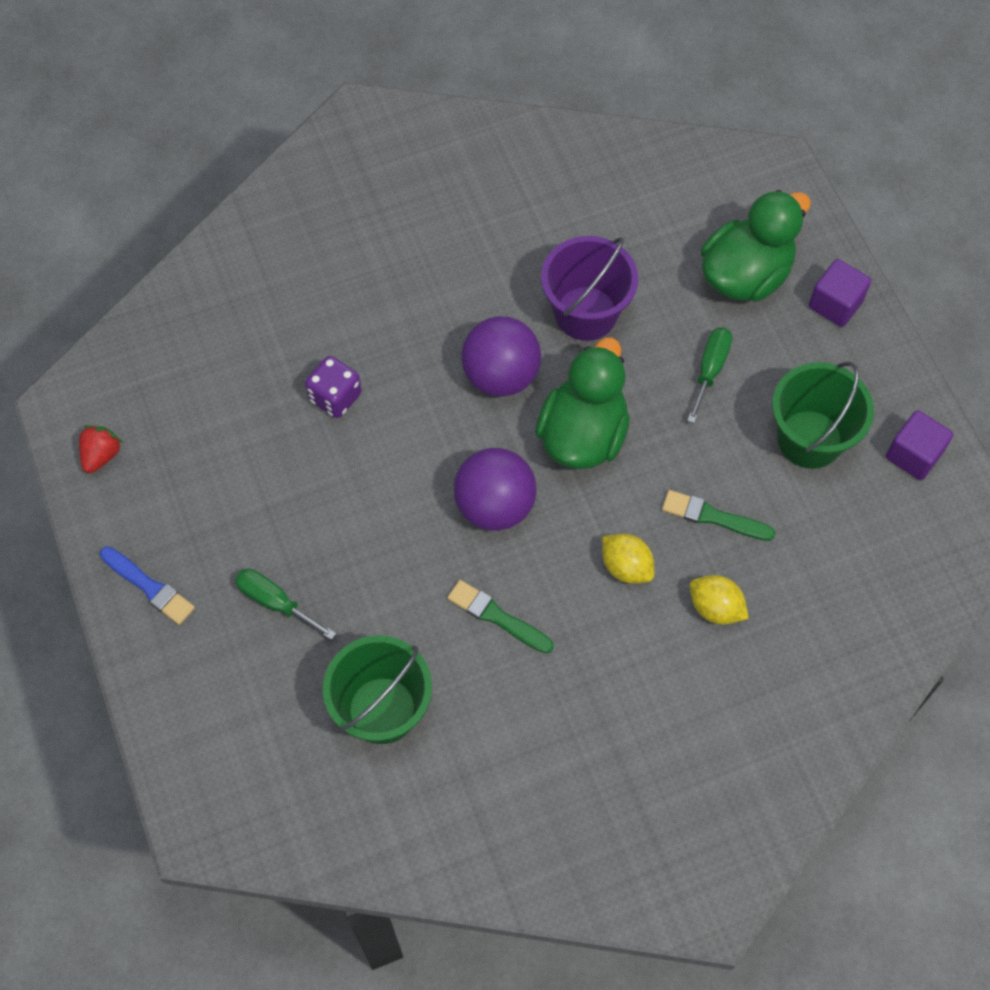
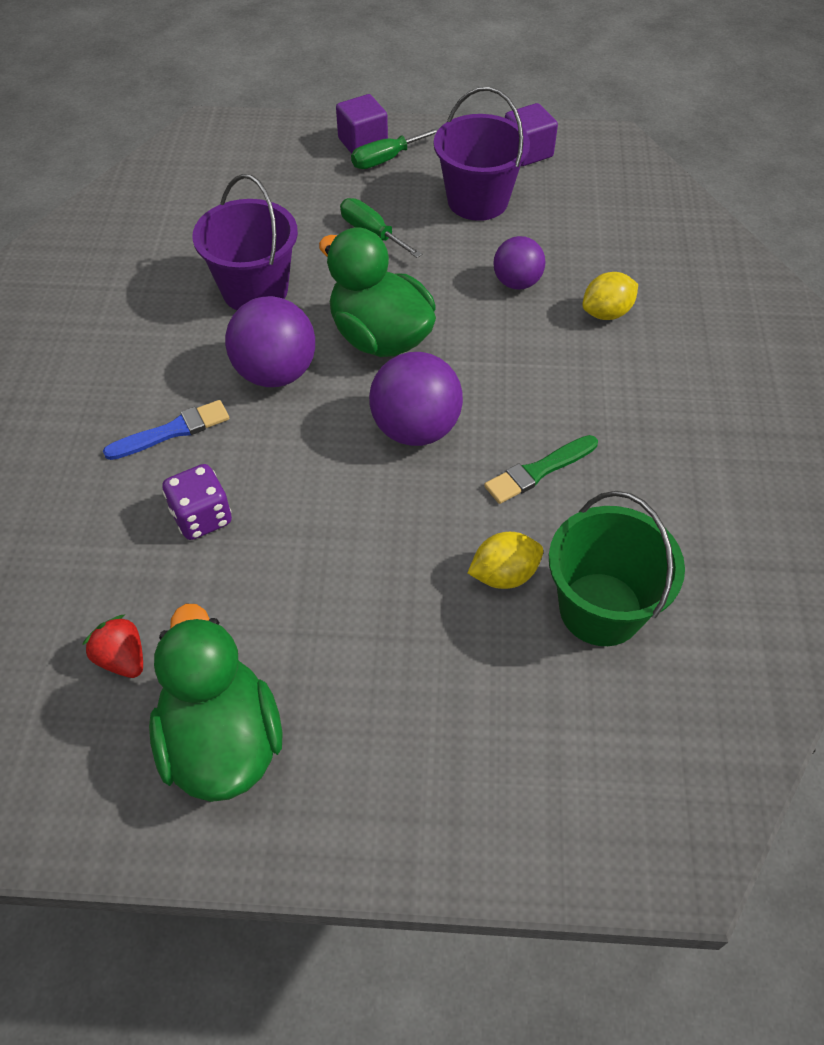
camera: 65 degrees left, 10 degrees down
red strawberry [79,425,123,473] -> red strawberry moved to [82,615,143,678]
blue brush [100,546,195,625] -> blue brush moved to [103,400,229,460]
green screwdriver [235,569,336,640] -> green screwdriver moved to [351,127,439,169]
yellow lemon [602,534,654,584] -> yellow lemon moved to [468,532,543,589]
green brush [662,490,776,541] -> purple ball [493,236,545,290]
green duck [701,190,811,302] -> green duck moved to [149,604,283,802]
green bucket [772,362,874,469] -> purple bucket [434,87,530,221]

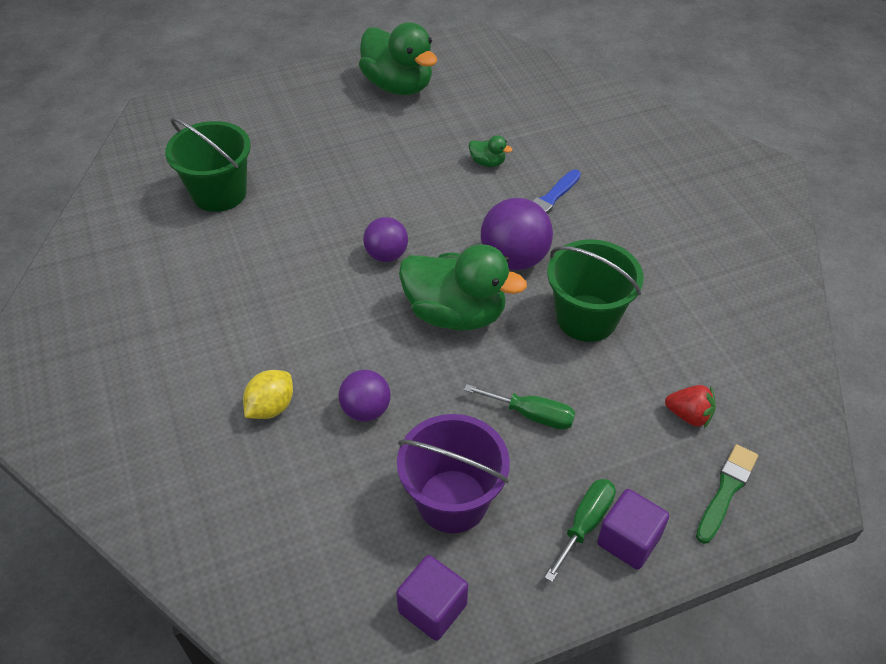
camera: 155 degrees right, 5 degrees down
red strawberry [82,615,143,678] -> red strawberry moved to [665,385,716,428]
purple dice [162,464,232,540] -> green duck [469,135,512,167]
purple bucket [192,174,298,310] -> green bucket [547,239,644,342]
purple ball [369,352,463,446] -> purple ball [363,217,408,262], size x0.63
yellow lemon [468,532,543,589] -> none
green brush [484,435,598,504] -> green brush moved to [696,444,758,544]

